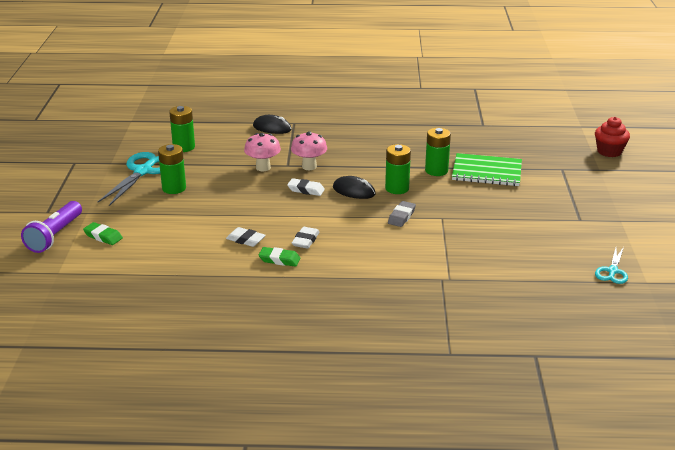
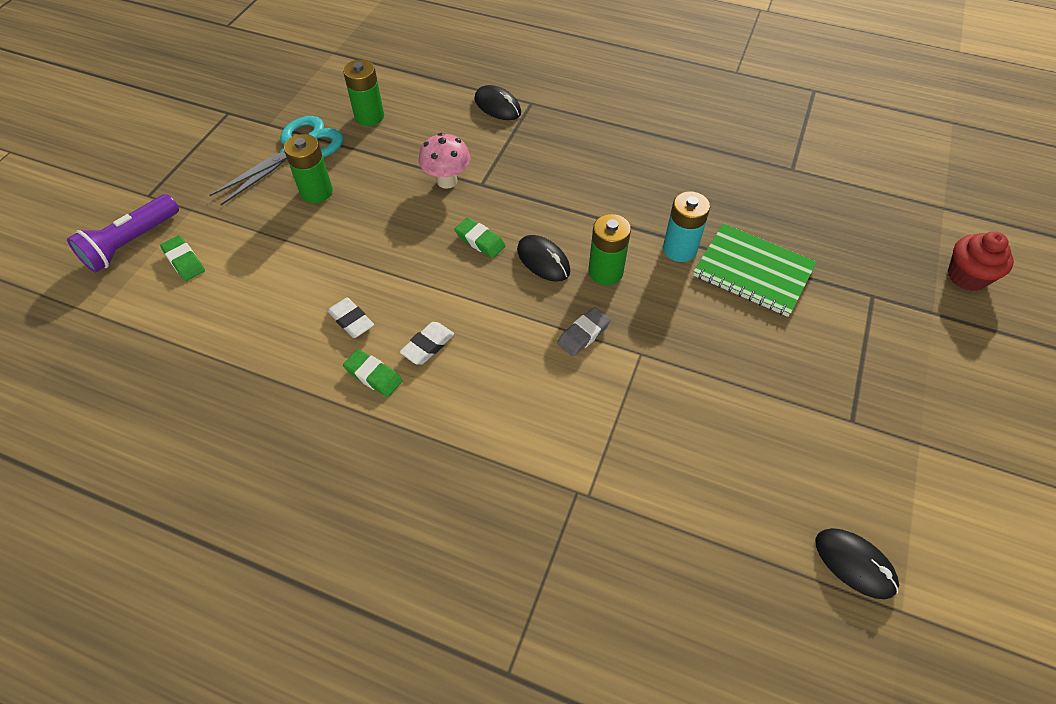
camera: 20 degrees right, 25 degrees up
white eraser [287,178,325,196] -> green eraser [455,218,506,258]
pink mushroom [291,131,327,170] -> none
green battery [425,128,451,176] -> turquoise battery [663,191,710,262]
turquoise scissors [595,247,628,284] -> black mouse [815,528,899,599]

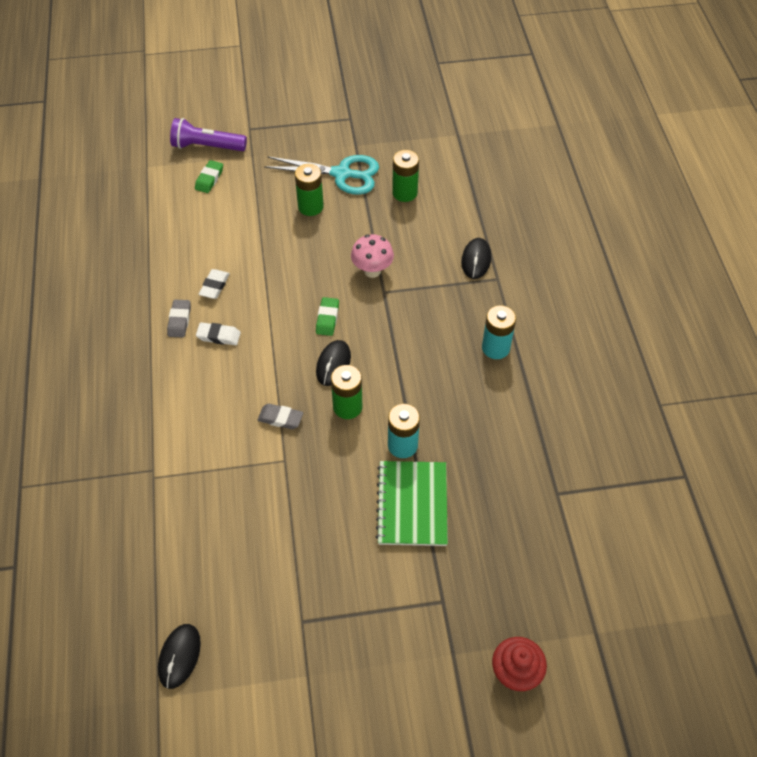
camera: 60 degrees right, 0 degrees up
green eraser [343,349,403,397] -> grey eraser [167,300,191,338]
none -> turquoise battery [482,305,516,359]

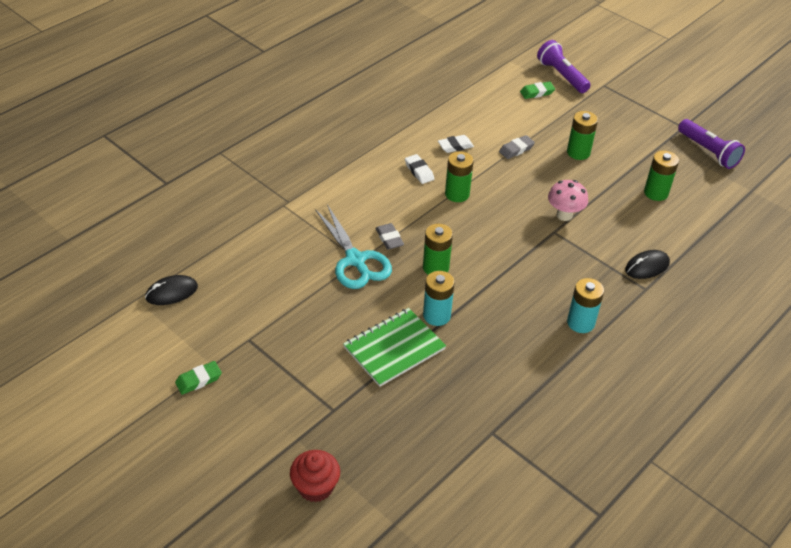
camera: 50 degrees right, 10 degrees down
grey eraser [167,300,191,338] -> grey eraser moved to [499,135,535,159]
turquoise scissors [264,155,379,195] -> turquoise scissors moved to [315,204,392,289]
green eraser [316,297,339,336] -> green eraser moved to [175,361,222,395]
black mouse [316,340,351,386] -> none
none -> green battery [445,151,474,202]
none -> purple flashlight [678,119,745,169]

